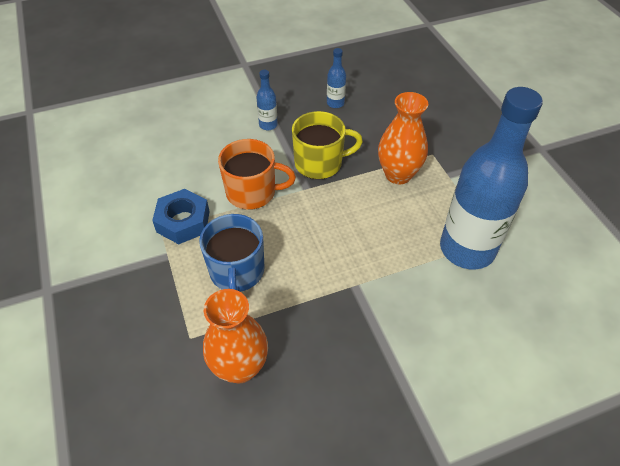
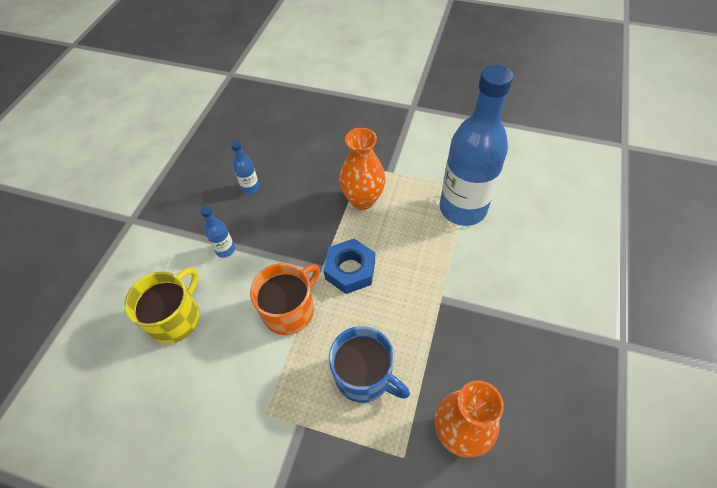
camera: 50 degrees left, 5 degrees up
blue nut [152,189,210,244] -> blue nut moved to [324,239,375,294]
yellow mug [292,111,363,179] -> yellow mug moved to [125,268,200,344]

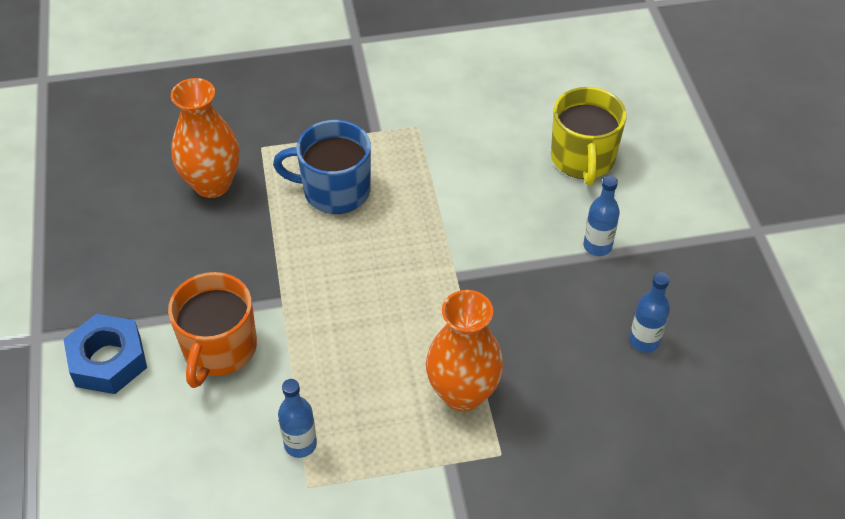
camera: 150 degrees right, 5 degrees down
orange mug [250,263,320,335] -> orange mug moved to [168,272,257,388]
blue nut [324,239,375,294] -> blue nut moved to [64,314,147,394]
blue bottle [440,65,513,226] -> blue bottle [278,379,317,458], size x0.40

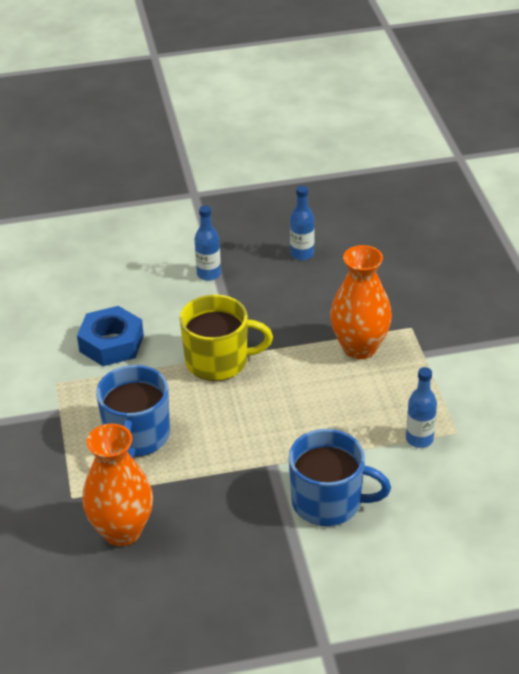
camera: 90 degrees left, 10 degrees down
blue nut [64,314,147,394] -> blue nut moved to [77,306,144,366]
orange mug [168,272,257,388] -> blue mug [289,429,391,526]
yellow mug [551,87,626,185] -> yellow mug moved to [179,295,273,381]

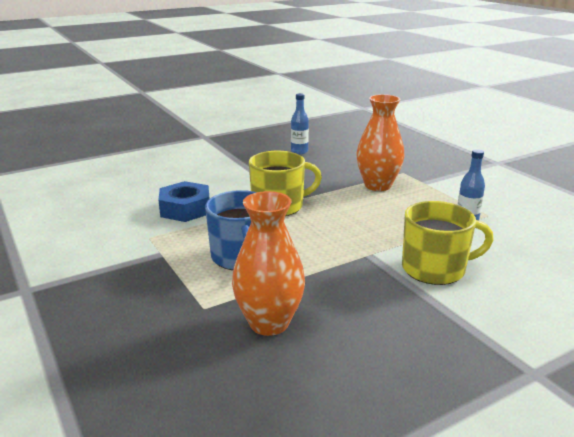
camera: 20 degrees left, 15 degrees down
blue bottle [194,205,221,281] -> none
blue mug [289,429,391,526] -> yellow mug [402,201,494,285]

